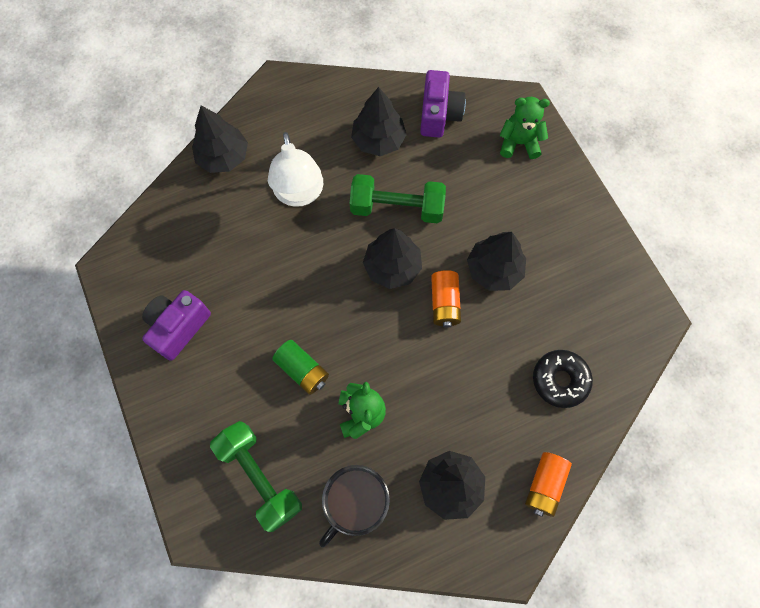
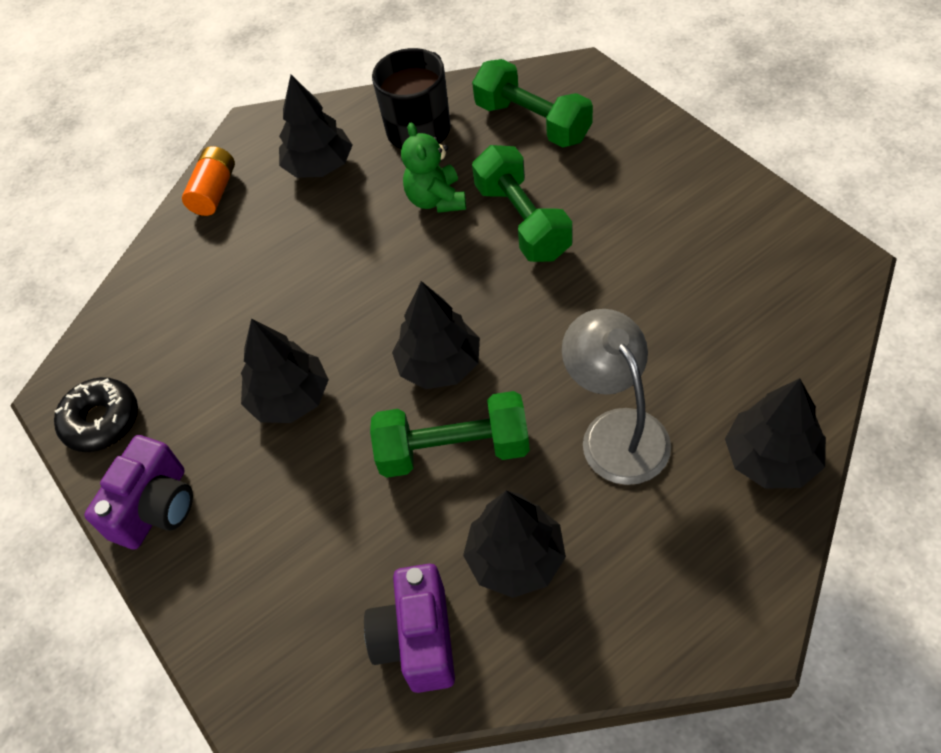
camera: 175 degrees right, 15 degrees down
purple camera [142,290,211,361] -> purple camera moved to [84,435,193,550]
white lamp [268,132,323,207] -> grey lamp [562,309,671,485]
green battery [272,340,329,395] -> green dumbbell [472,145,573,262]
orange battery [431,270,461,328] -> none
green teddy bear [500,97,550,159] -> none
black donut [533,350,593,408] -> black donut moved to [54,377,138,452]

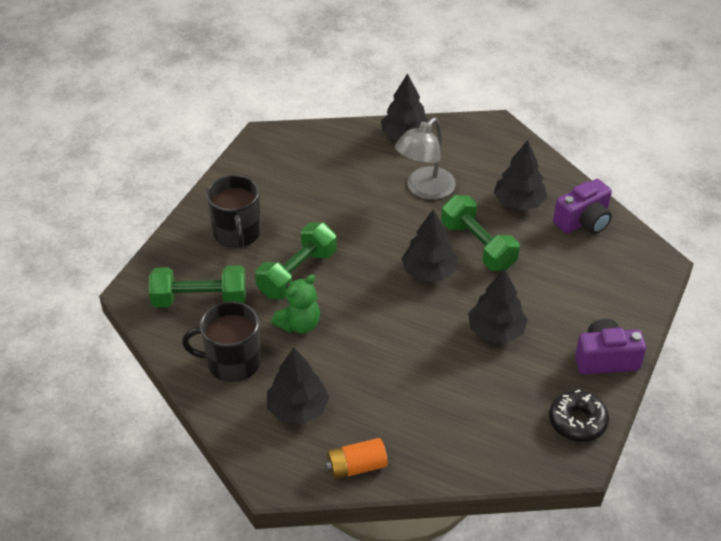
camera: 125 degrees left, 10 degrees down
green dumbbell [472,59,593,147] -> green dumbbell turned 75 degrees clockwise [149,266,246,308]
none -> black mug [206,175,261,249]

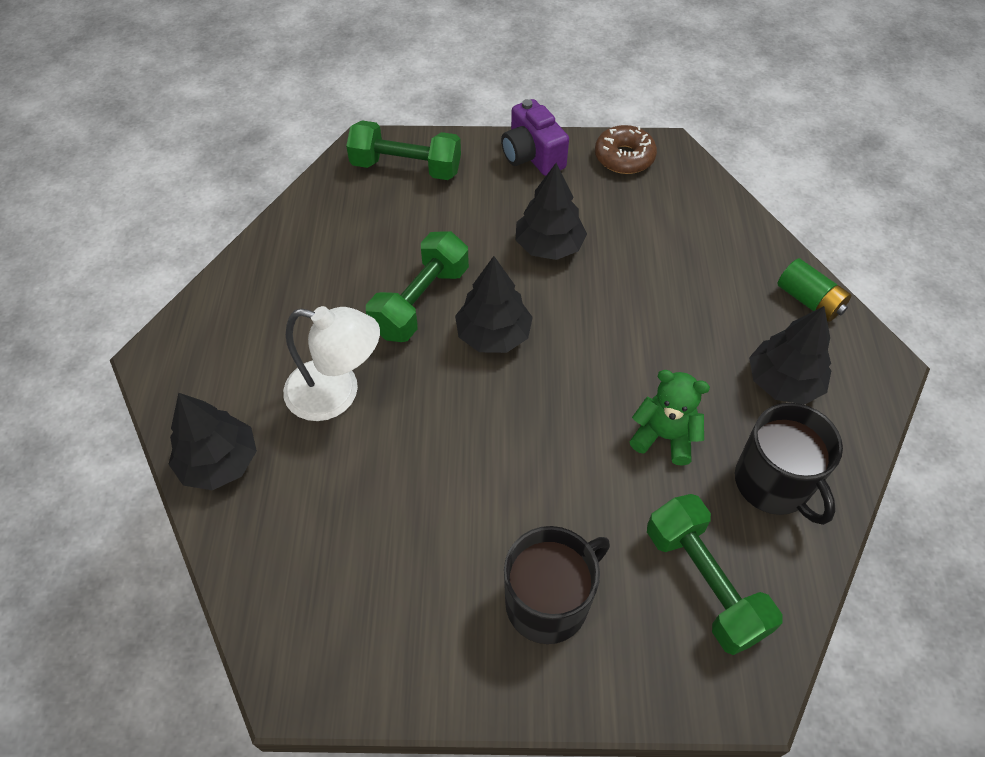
camera: 115 degrees left, 10 degrees up
green dumbbell [255,223,337,299] -> green dumbbell moved to [346,120,461,180]
orange battery [325,438,388,480] -> green battery [777,258,851,322]
grey lamp [395,118,456,200] -> white lamp [283,306,380,421]
black tree [494,140,547,210] -> none
black donut [549,389,609,442] -> brown donut [595,125,657,174]
purple camera [553,179,612,234] -> none

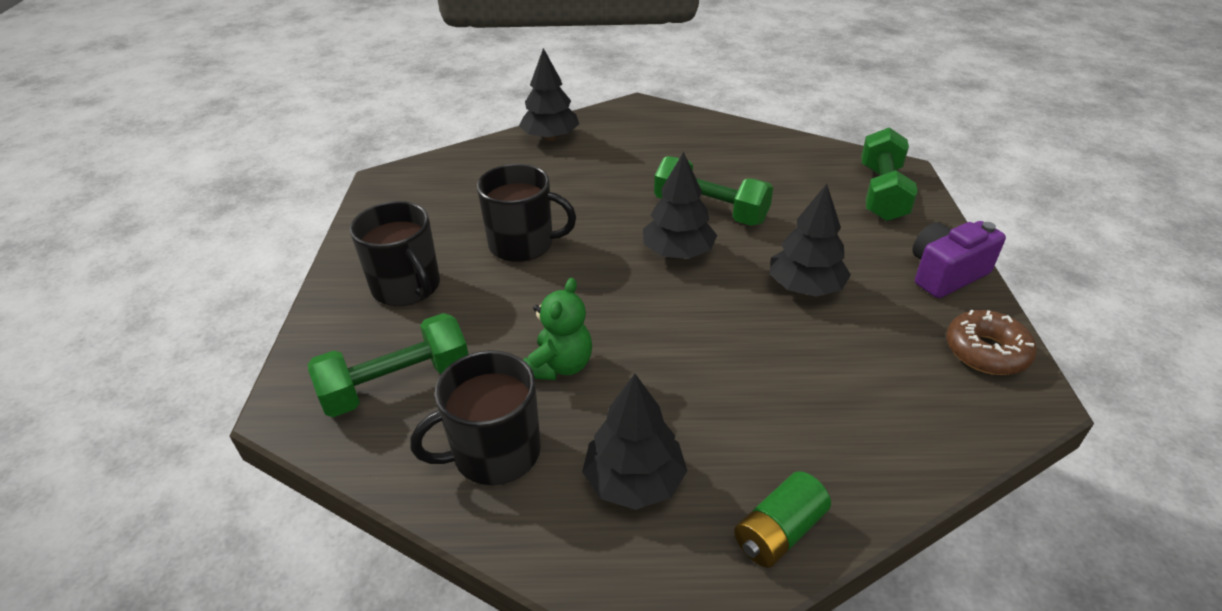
camera: 90 degrees right, 15 degrees down
white lamp [283,306,380,421] -> none
none -> black mug [477,164,576,262]

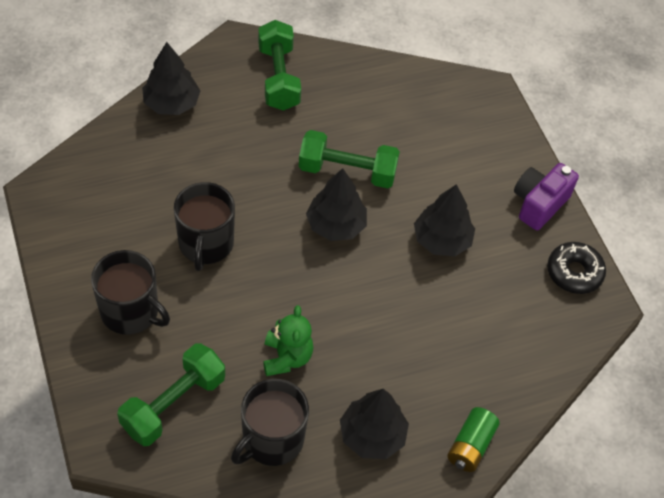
camera: 25 degrees left, 15 degrees up
black mug [477,164,576,262] -> black mug turned 105 degrees clockwise [174,182,235,271]
green dumbbell [861,127,918,221] -> green dumbbell moved to [258,20,301,111]
brown donut [946,310,1037,375] -> black donut [547,242,606,294]

